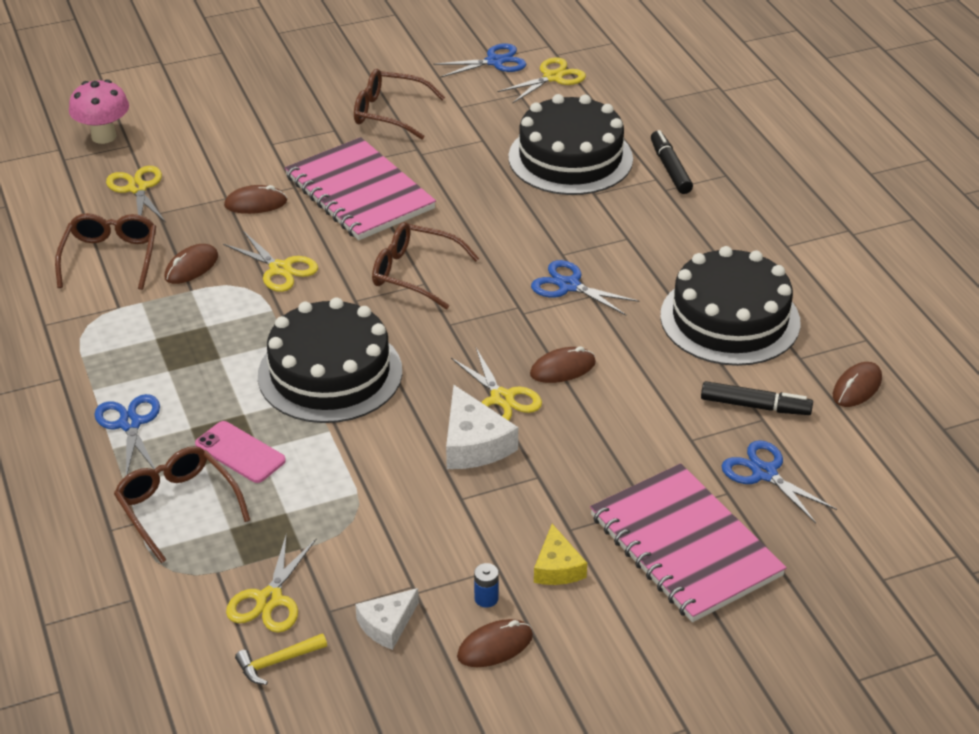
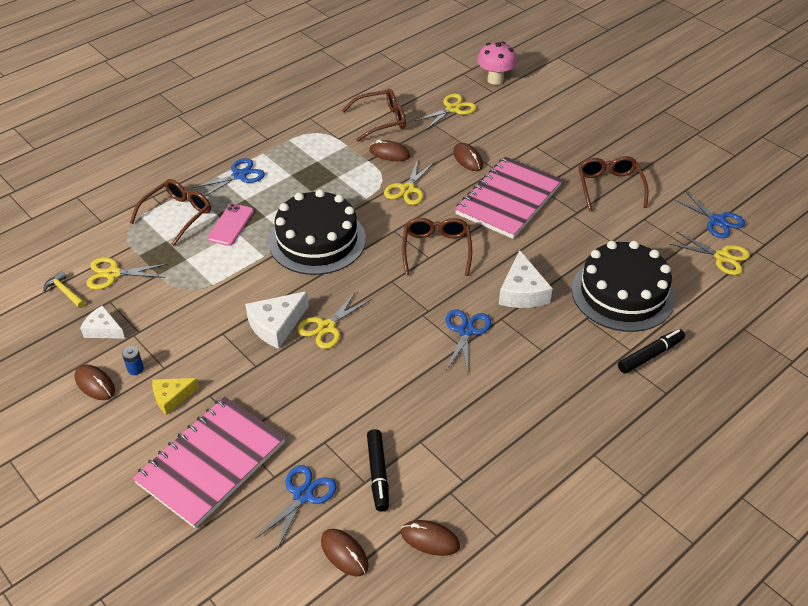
camera: 70 degrees right, 5 degrees up
brown mouse [530,346,596,383] -> brown mouse moved to [321,529,369,576]
black cake [660,246,801,366] -> none
none -> white cheese [499,250,553,308]

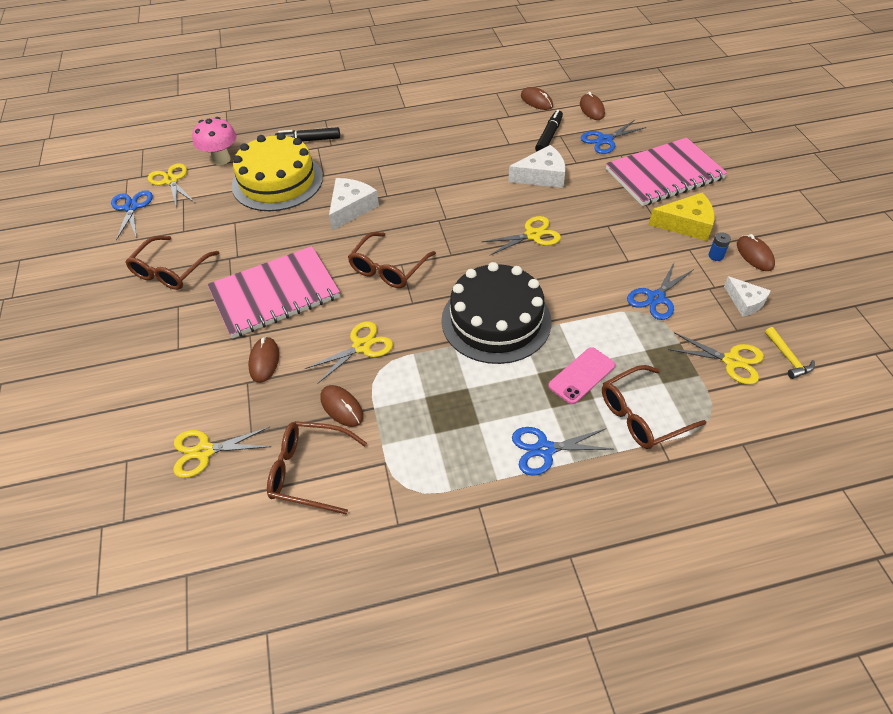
camera: 150 degrees left, 5 degrees up
yellow cheese [152,378,199,415] -> yellow cheese [649,193,715,241], size x1.53
white cheese [245,291,309,349] -> white cheese moved to [508,145,565,188]
blue scissors [445,309,492,373] -> blue scissors moved to [627,261,694,320]
pink mushroom [477,41,517,85] -> pink mushroom moved to [192,117,236,165]
black cake [572,241,675,332] -> yellow cake [232,133,323,211]

